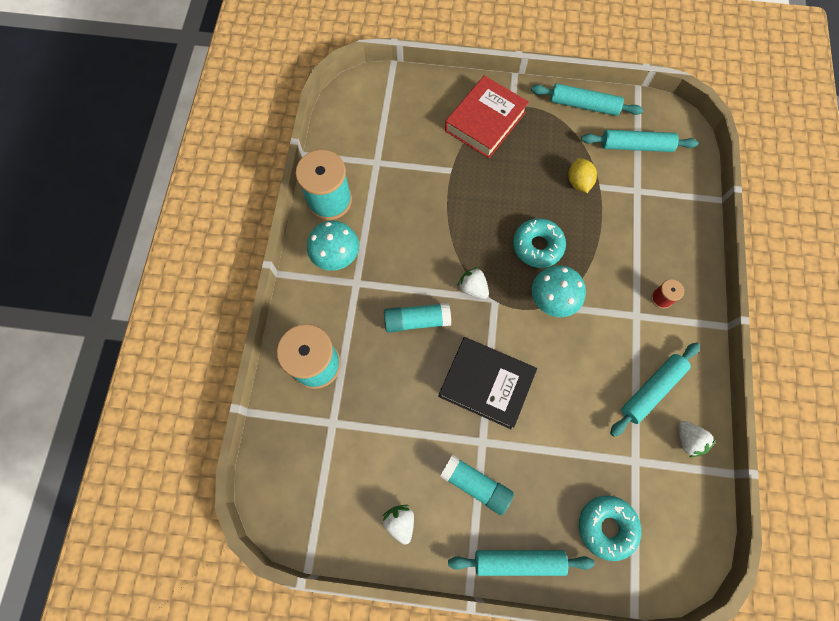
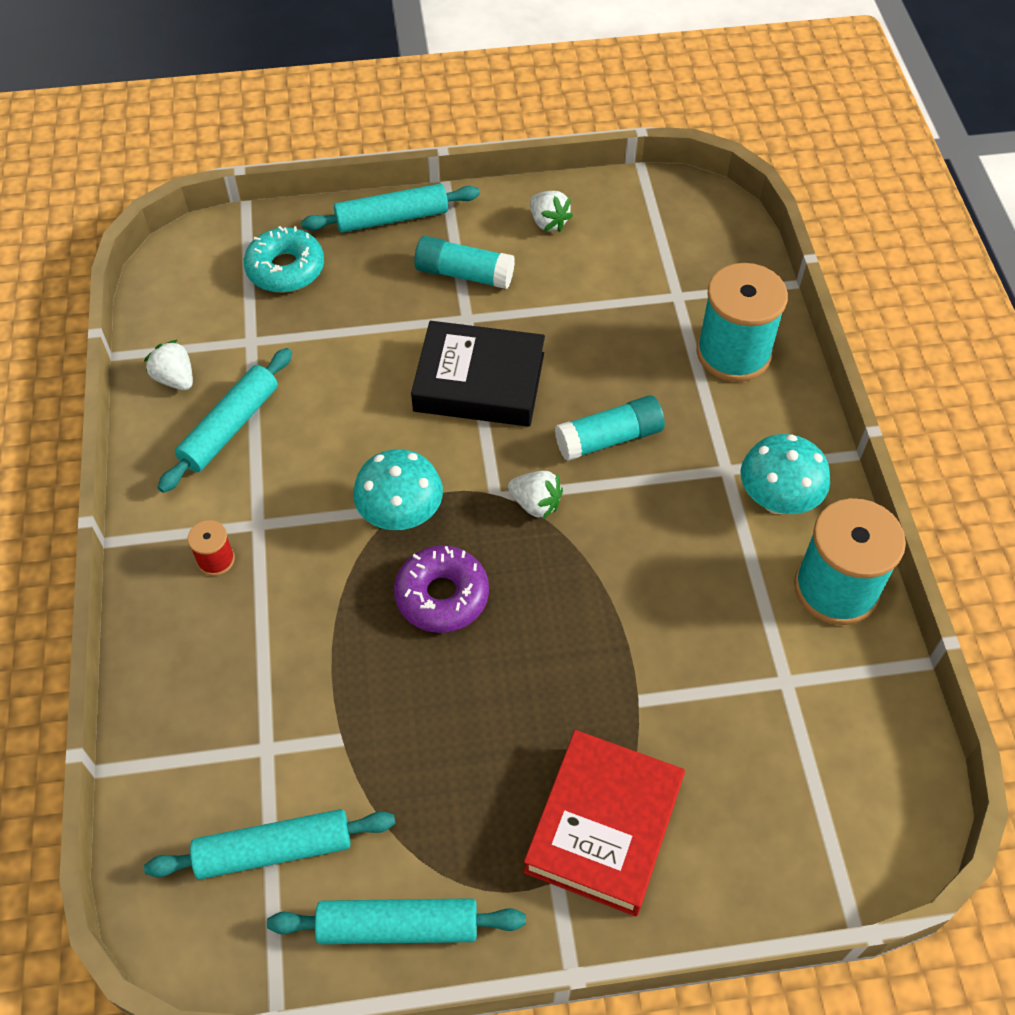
camera: 165 degrees right, 15 degrees down
turquoise donut [513,218,566,268] -> purple donut [394,546,489,633]
yellow lemon [569,158,597,193] -> none

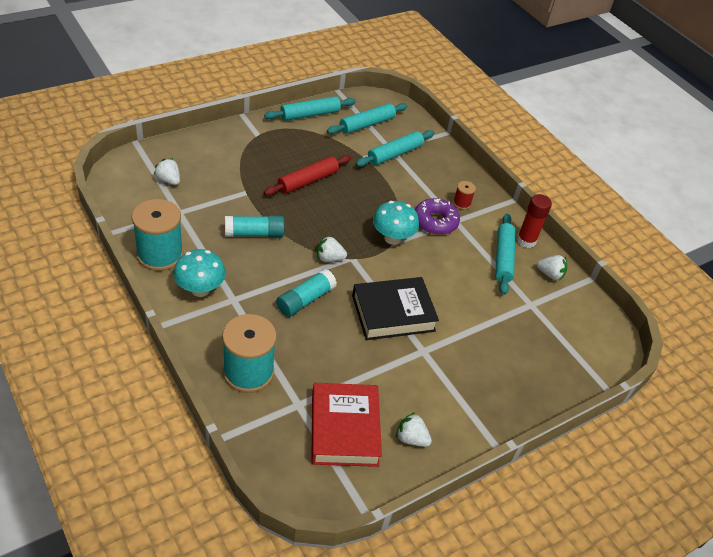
camera: 150 degrees right, 10 degrees down
turquoise donut [244,226,324,293] -> none
turquoise rolling pin [301,184,480,233] -> turquoise rolling pin moved to [356,130,434,167]
purple donut [394,546,489,633] -> purple donut moved to [415,198,460,235]
turquoise glue stick [414,236,515,289] -> turquoise glue stick moved to [225,216,285,237]
red book [523,730,685,916] -> red book moved to [311,383,382,467]
none -> white strawberry [154,158,180,185]
none -> red rolling pin [264,155,351,196]
none -> red glue stick [517,194,552,248]

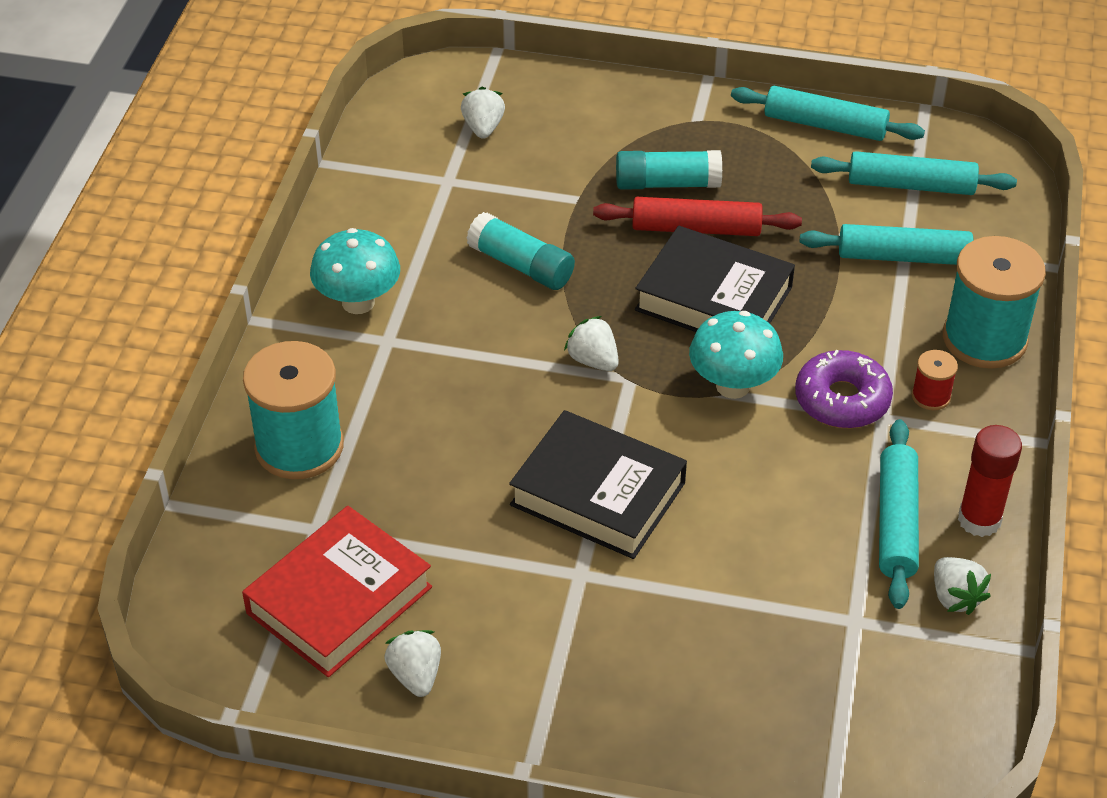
camera: 50 degrees right, 0 degrees up
turquoise spool [132,199,183,271] -> turquoise spool moved to [943,236,1046,369]
turquoise glue stick [276,269,337,317] -> turquoise glue stick moved to [616,150,722,190]
turquoise rolling pin [495,214,516,295] -> turquoise rolling pin turned 45 degrees counterclockwise [879,419,919,609]
none -> black book [635,226,795,332]

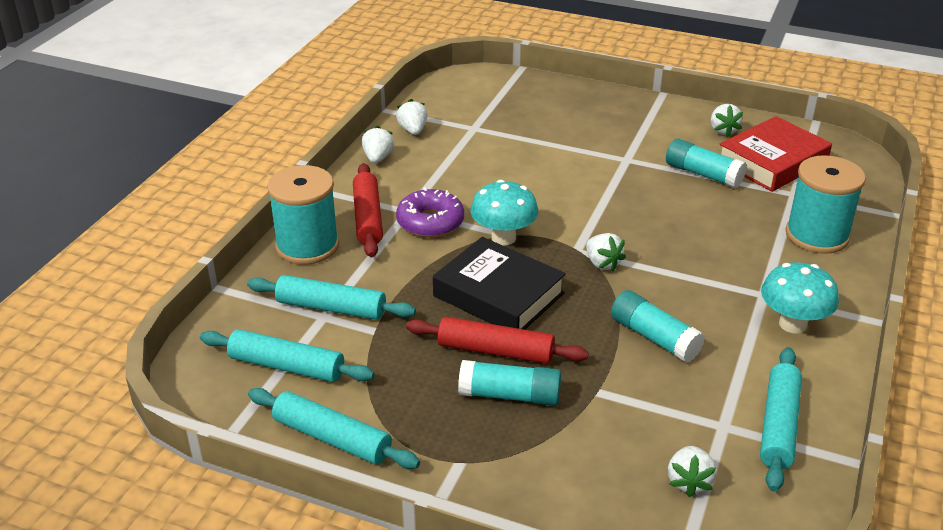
camera: 170 degrees left, 10 degrees down
black book [509,410,687,559] -> none
turquoise rolling pin [879,419,919,609] -> turquoise rolling pin moved to [760,347,802,492]
red spool [912,350,958,410] -> red rolling pin [353,163,383,257]
red glue stick [958,425,1022,537] -> white strawberry [362,126,394,163]
none -> turquoise glue stick [666,139,747,188]

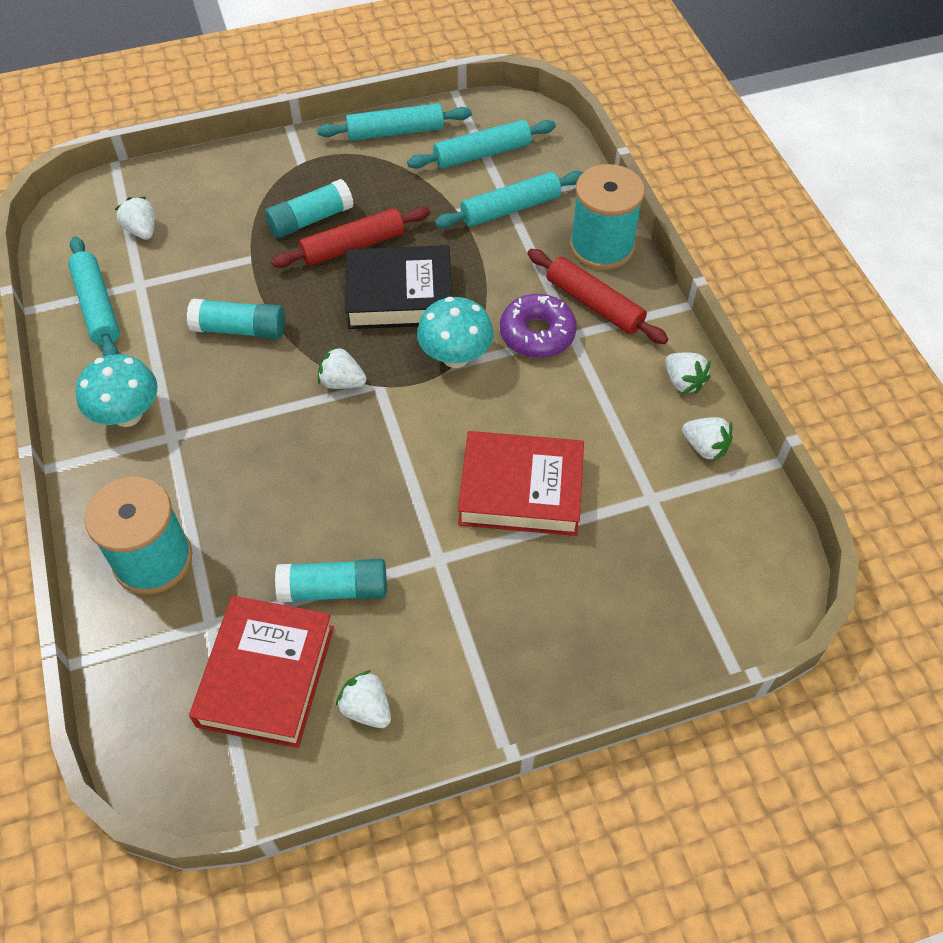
camera: 140 degrees right, 20 degrees up
none -> red book [458,431,584,536]

